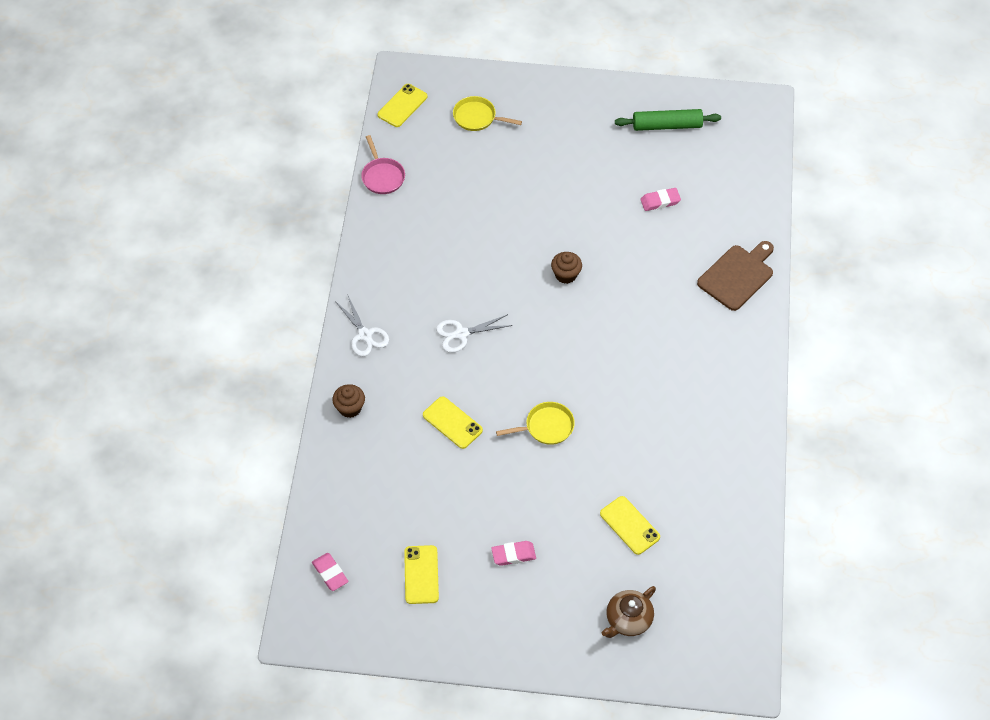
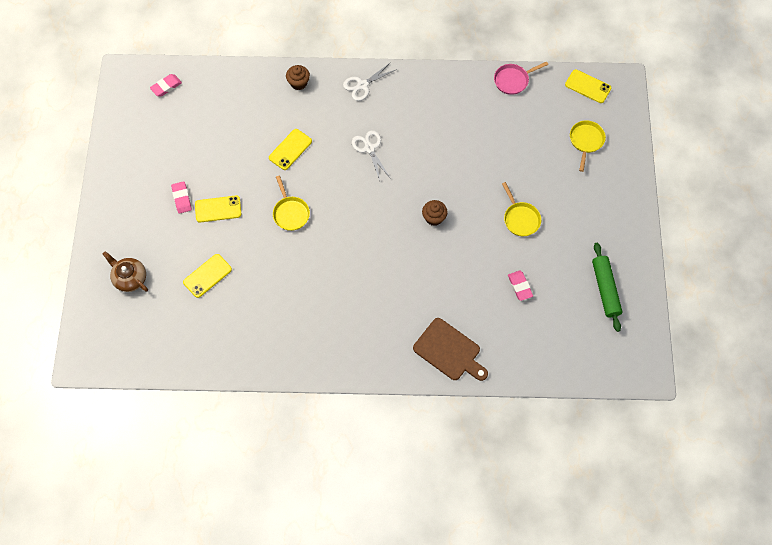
camera: 85 degrees right, 10 degrees up
yellow phone [404,545,439,604] -> yellow phone moved to [195,196,241,222]
none -> yellow pan [502,182,541,236]

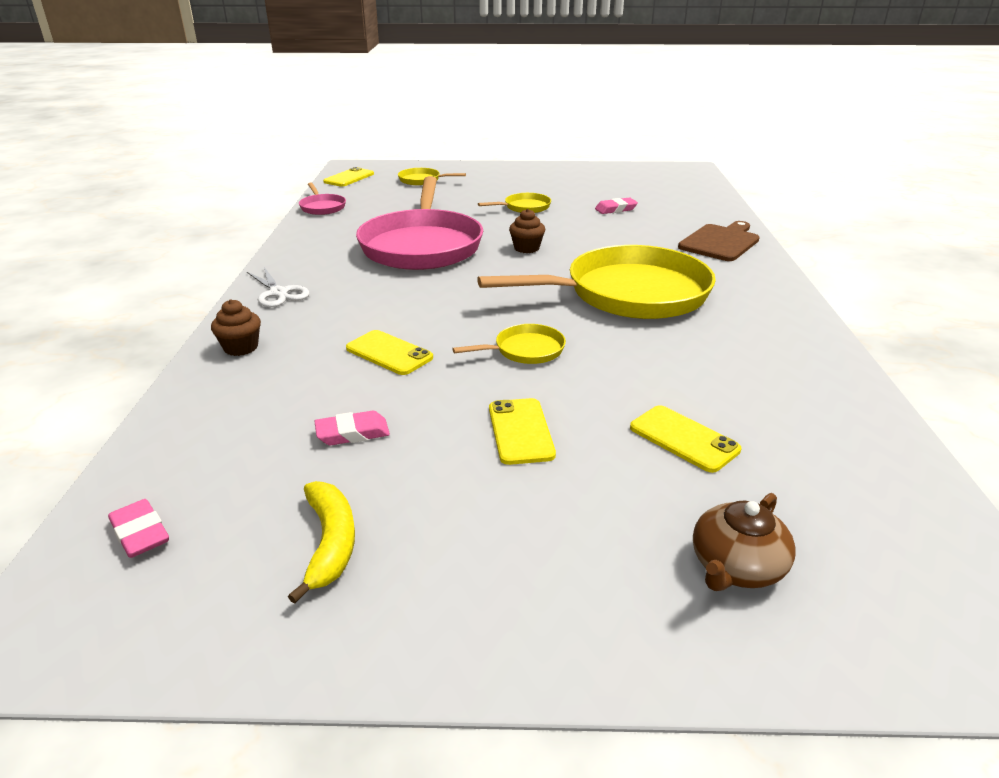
camera: 90 degrees left, 35 degrees down
pink eraser [171,181,192,214] -> pink eraser moved to [314,411,390,445]
white scissors [352,130,391,180] -> none
green rolling pin [592,243,622,332] -> none
none -> yellow banana [288,481,355,604]
none -> pink pan [356,176,483,270]
none -> yellow pan [477,245,716,319]

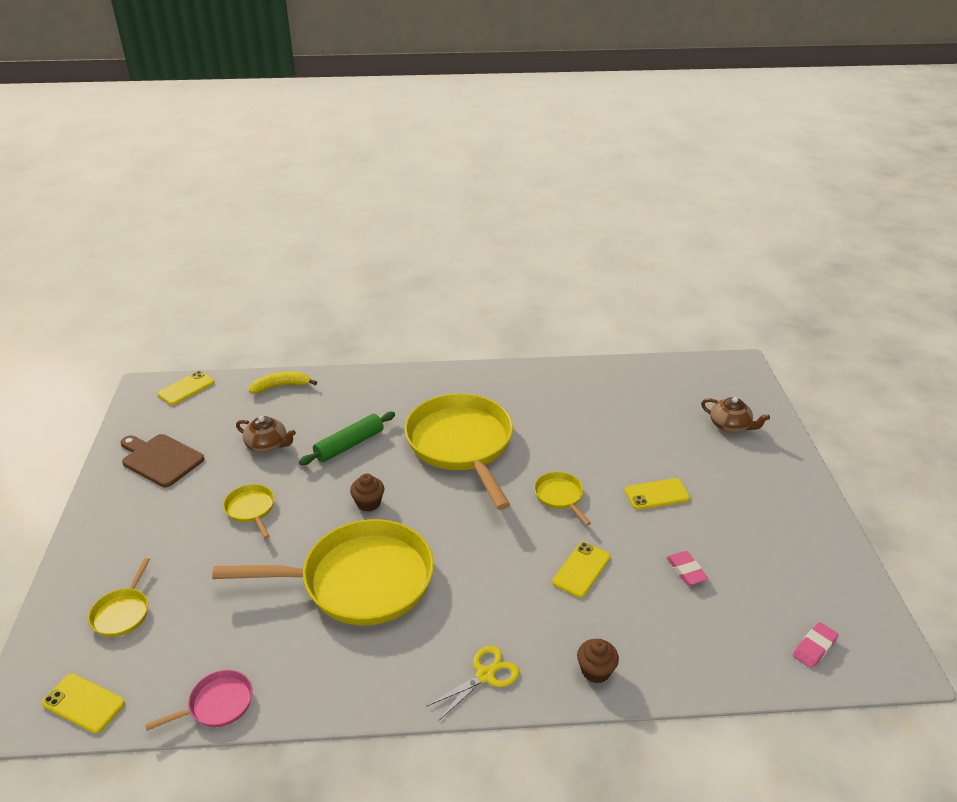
camera: 95 degrees left, 5 degrees up
white scissors [247,267,310,307] -> yellow scissors [427,646,520,720]
yellow banana [288,481,355,604] -> yellow banana moved to [249,371,317,393]
pink pan [356,176,483,270] -> yellow pan [212,519,434,625]
pink eraser [595,198,638,214] -> brown teapot [236,416,296,453]
yellow phone [630,405,741,473] -> yellow phone moved to [157,371,215,405]
brown cutting board [678,221,760,261] -> brown cutting board moved to [121,434,204,487]
none -> green rolling pin [299,412,395,465]

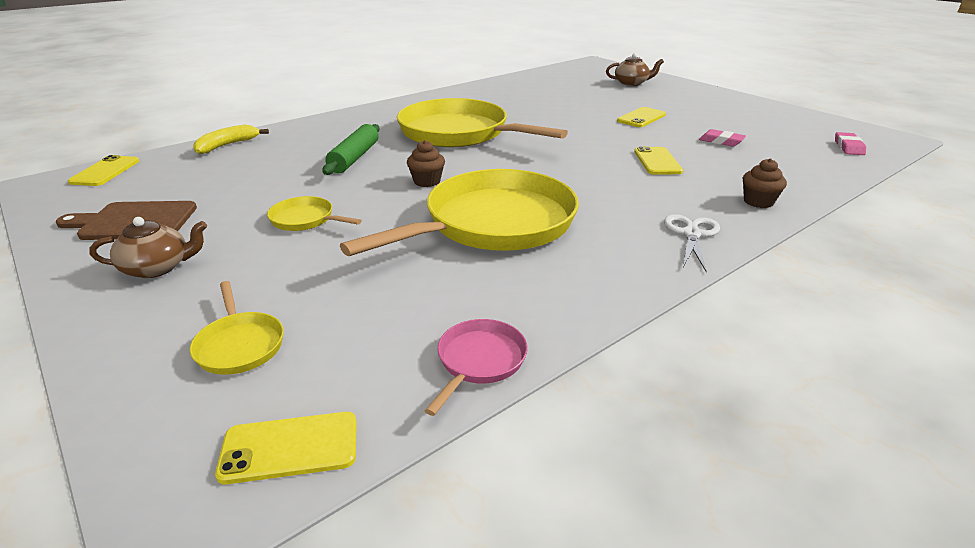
camera: 35 degrees left, 5 degrees down
brown teapot [236,416,296,453] -> brown teapot moved to [89,217,207,278]
yellow scissors [427,646,520,720] -> white scissors [664,214,720,272]
yellow pan [534,472,591,526] -> none

